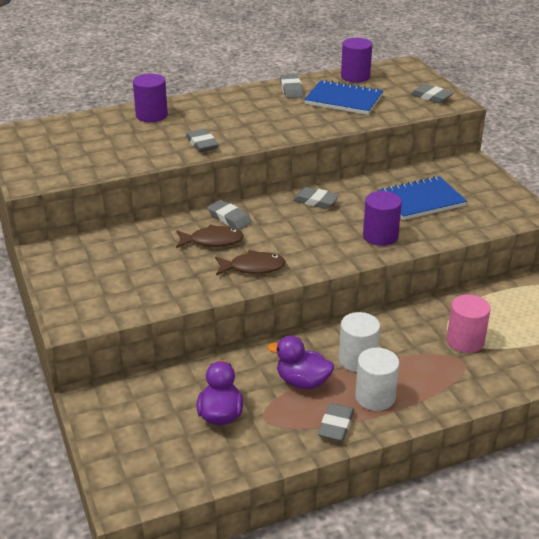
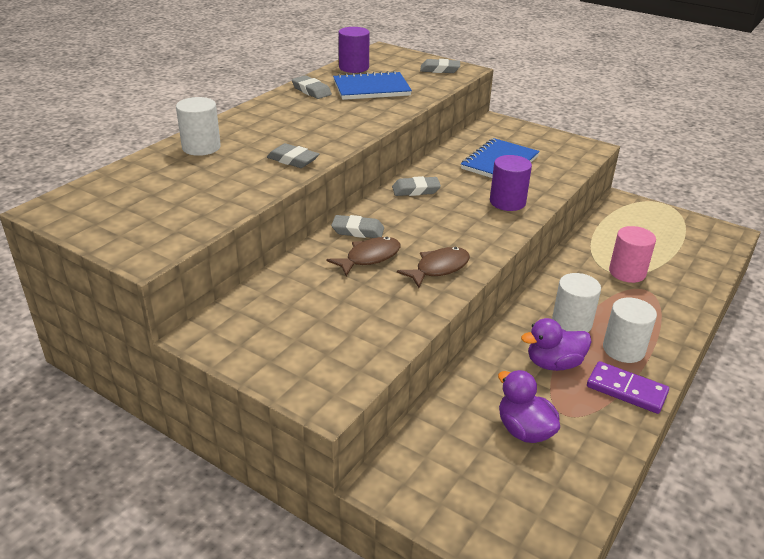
camera: 35 degrees left, 0 degrees up
purple cylinder [133,74,168,122] -> white cylinder [176,97,221,156]
grey eraser [318,403,354,441] -> purple domino [587,361,669,414]

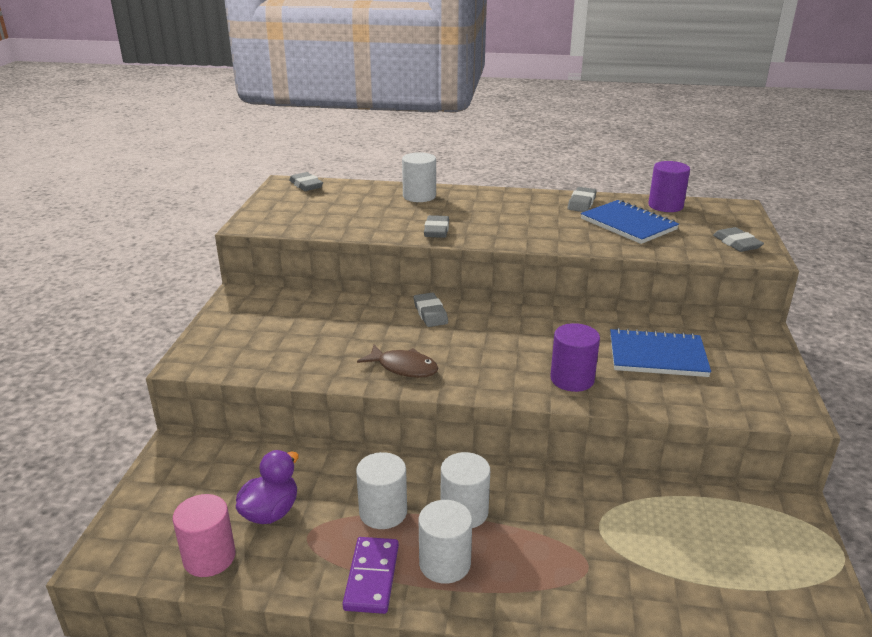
camera: 65 degrees right, 5 degrees down
brown fish [327,237,400,276] -> none
grey eraser [392,176,441,196] -> grey eraser moved to [289,172,323,191]
purple duck [521,318,591,371] -> white cylinder [356,452,407,529]
pink cylinder [609,226,656,283] -> pink cylinder moved to [173,494,236,577]

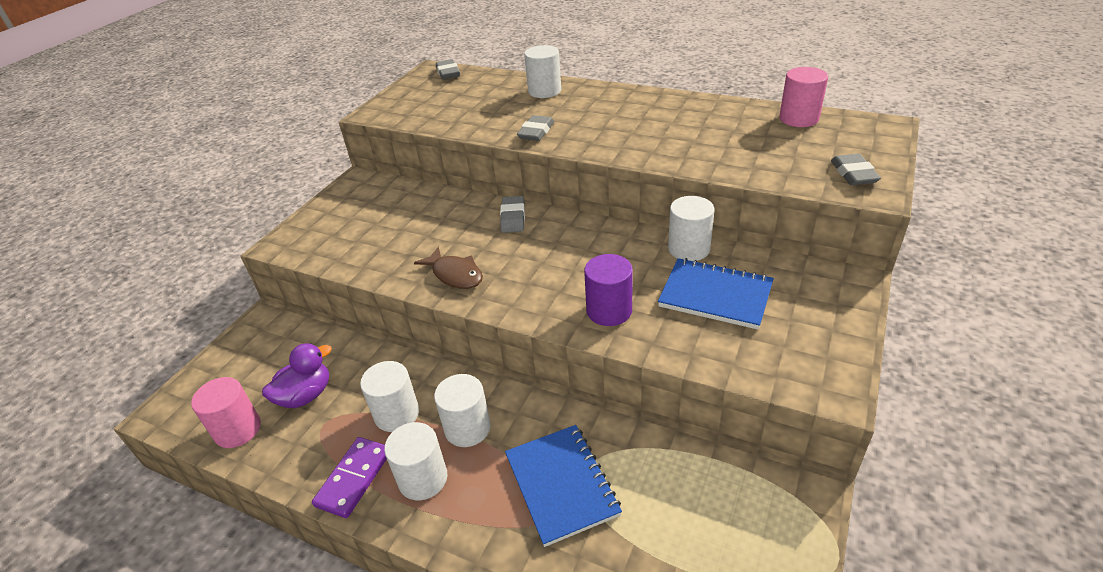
camera: 20 degrees right, 10 degrees up
grey eraser [568,187,597,212] -> none
blue notebook [581,200,679,244] -> blue notebook moved to [505,425,622,547]
purple cylinder [649,161,690,212] -> pink cylinder [779,67,828,127]
none -> white cylinder [668,196,715,261]

